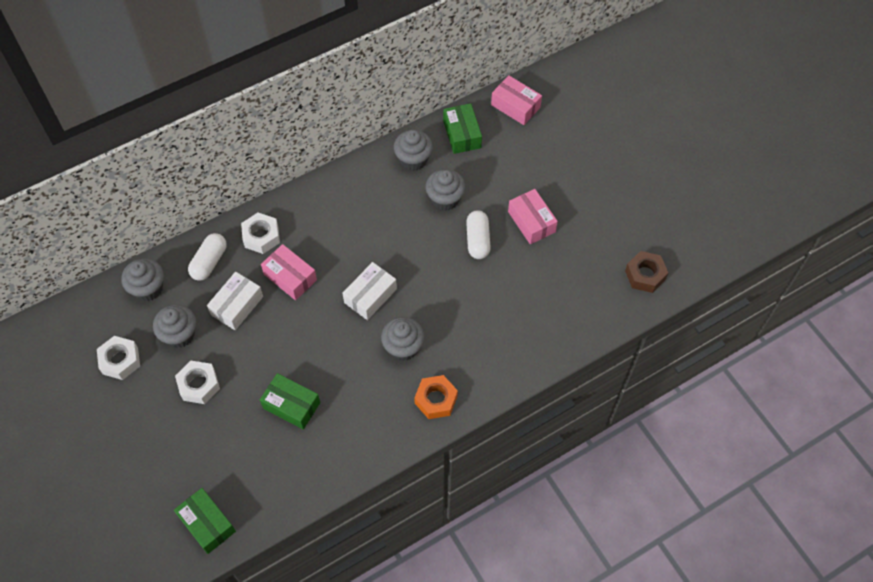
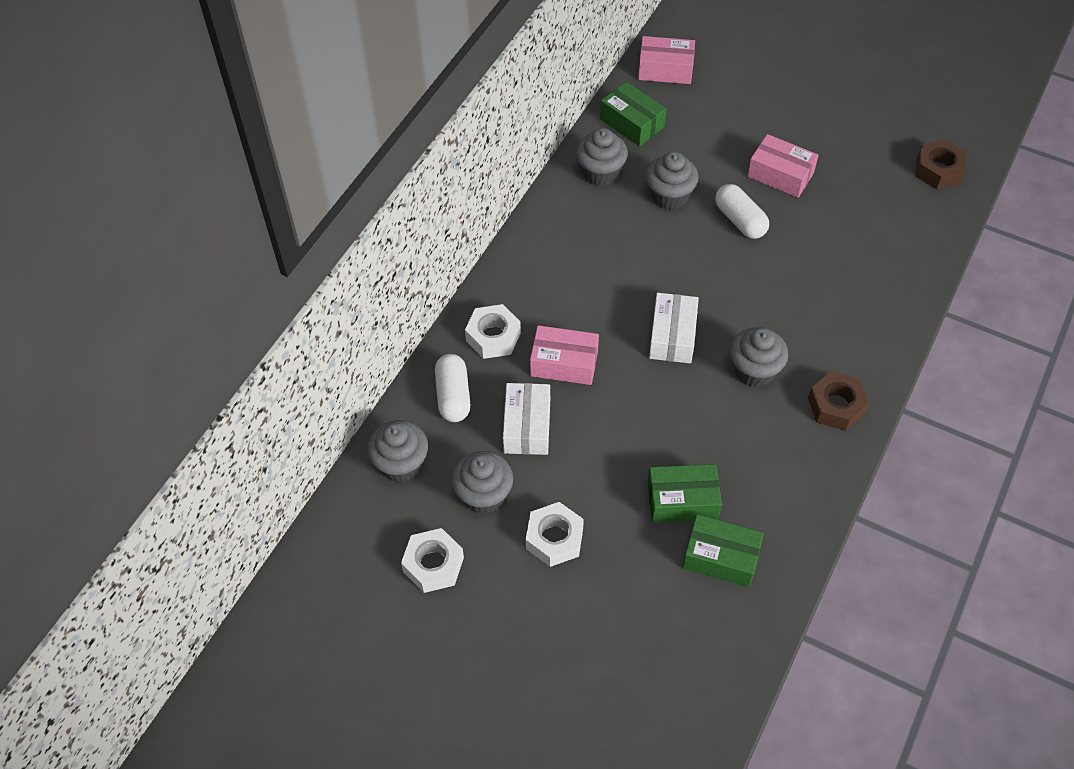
camera: 30 degrees left, 5 degrees down
green box [174,488,236,554] -> green box moved to [682,514,764,587]
orange nut [414,375,458,419] -> brown nut [808,371,869,431]

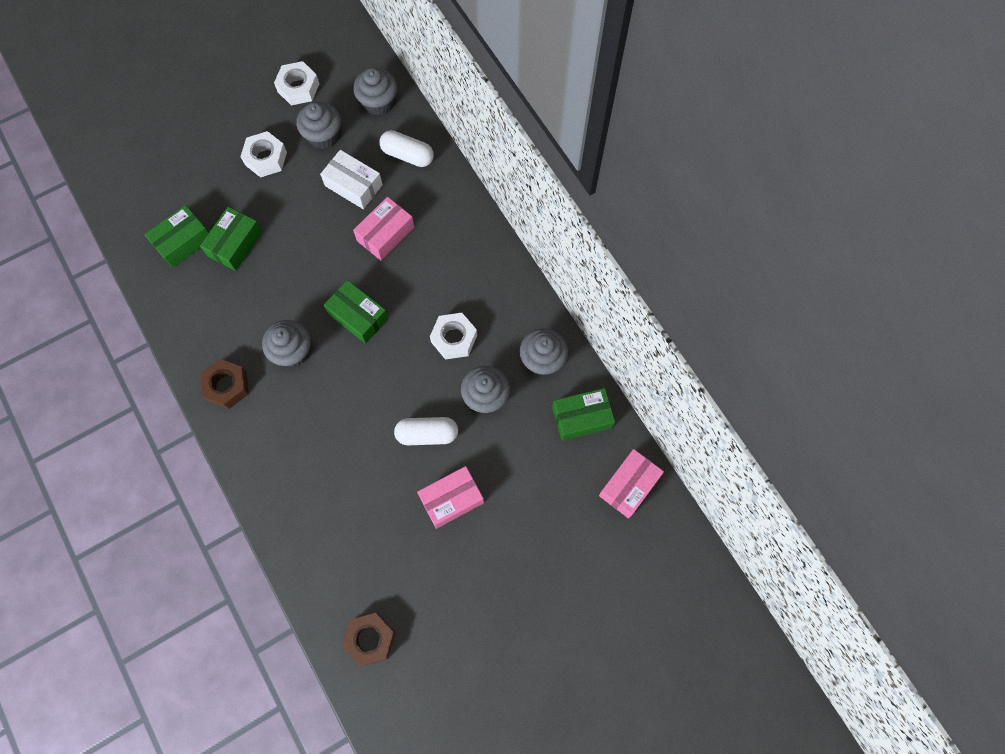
camera: 120 degrees right, 15 degrees up
white nut [465,304,521,359] -> white nut moved to [430,313,477,360]
white box [649,293,699,363] -> green box [324,280,389,344]

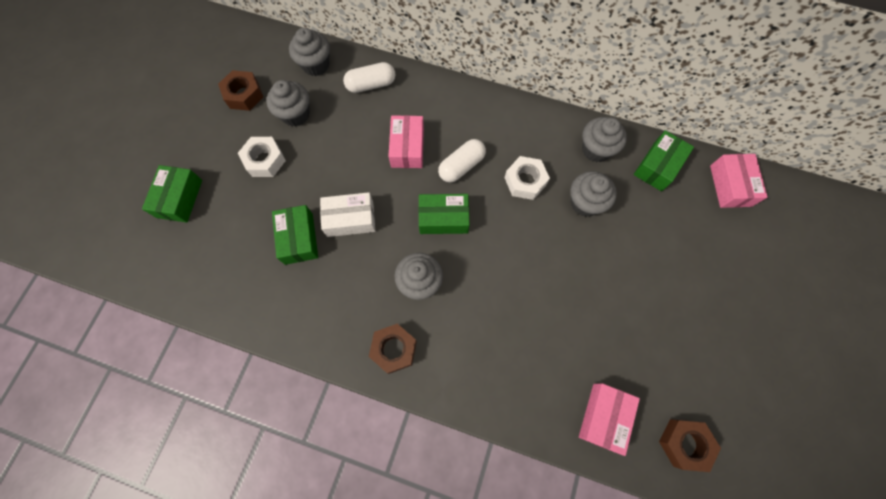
camera: 40 degrees left, 0 degrees up
green box [144,205,209,268] -> green box moved to [142,165,202,223]
white nut [274,61,319,105] -> brown nut [218,70,263,111]
white box [320,150,383,209] -> white box moved to [320,192,375,237]
white capsule [394,417,458,445] -> white capsule moved to [438,139,486,183]
pink box [417,466,484,529] -> pink box moved to [579,383,640,456]

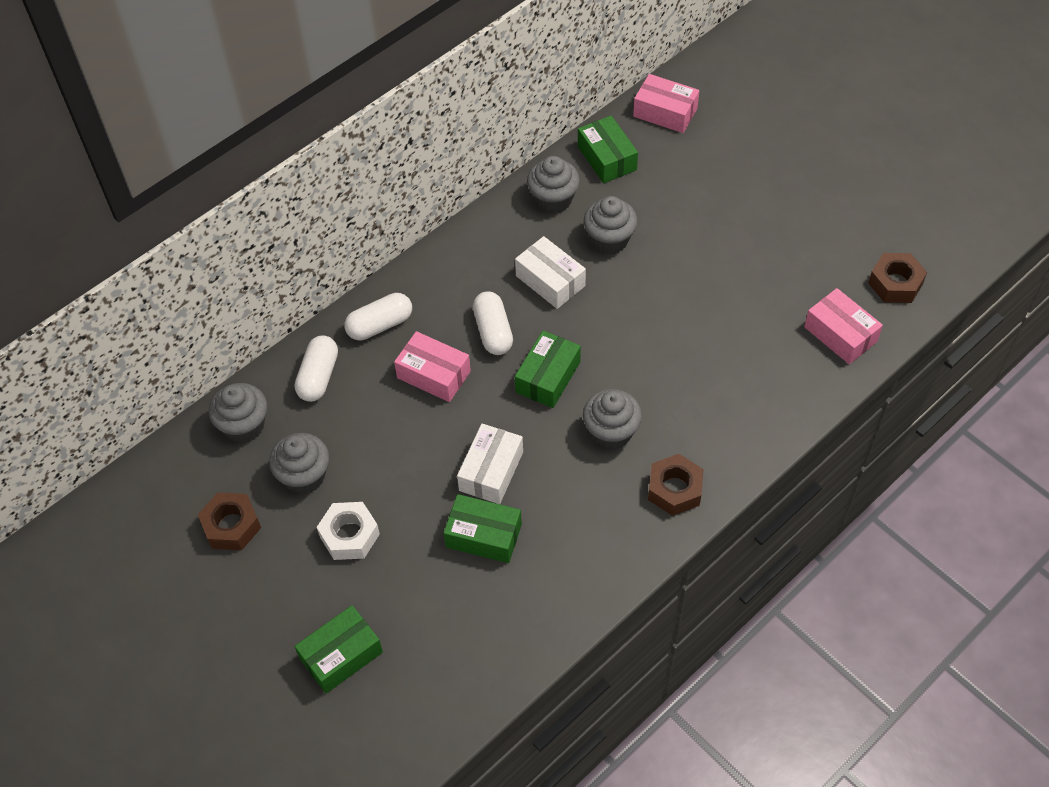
camera: 60 degrees left, 15 degrees down
green box [142,165,202,223] -> green box turned 75 degrees counterclockwise [294,605,383,693]
white nut [505,156,550,200] -> white box [515,236,586,309]
none -> white capsule [344,293,412,341]

